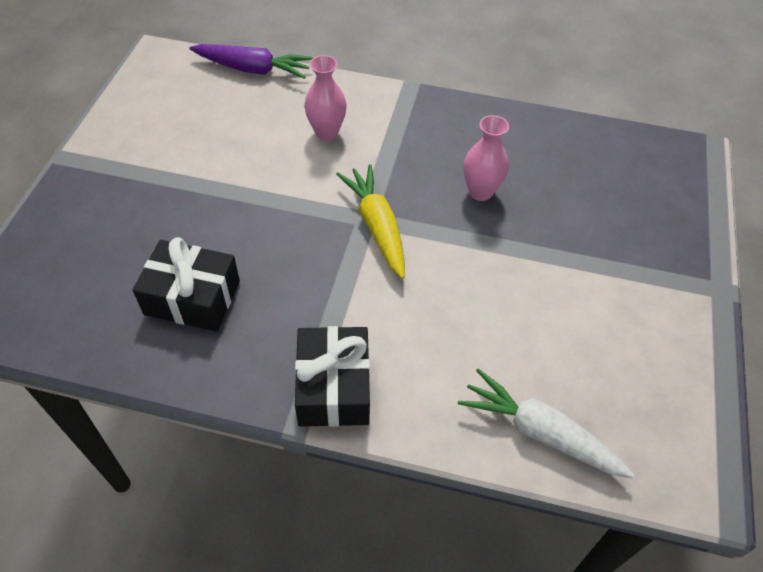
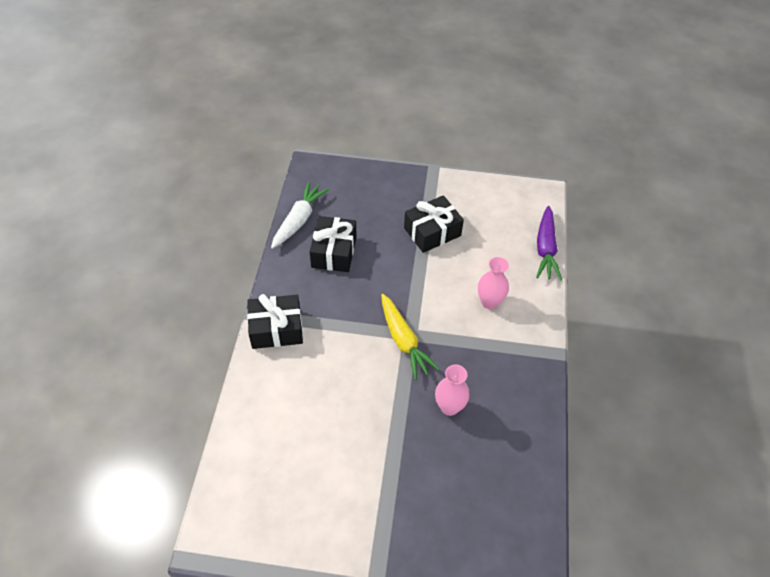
camera: 85 degrees right, 0 degrees up
yellow carrot [336,164,405,279] -> yellow carrot turned 90 degrees clockwise [381,294,440,380]
white carrot [458,368,635,478] -> white carrot moved to [271,181,329,249]
none -> black gift [404,195,464,253]

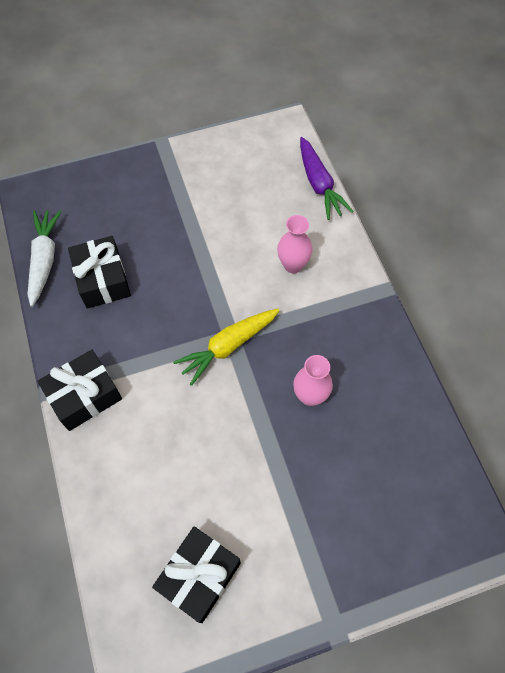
camera: 25 degrees left, 10 degrees up
yellow carrot [381,294,440,380] -> yellow carrot turned 105 degrees clockwise [173,309,280,386]
black gift [404,195,464,253] -> black gift moved to [152,526,241,623]

